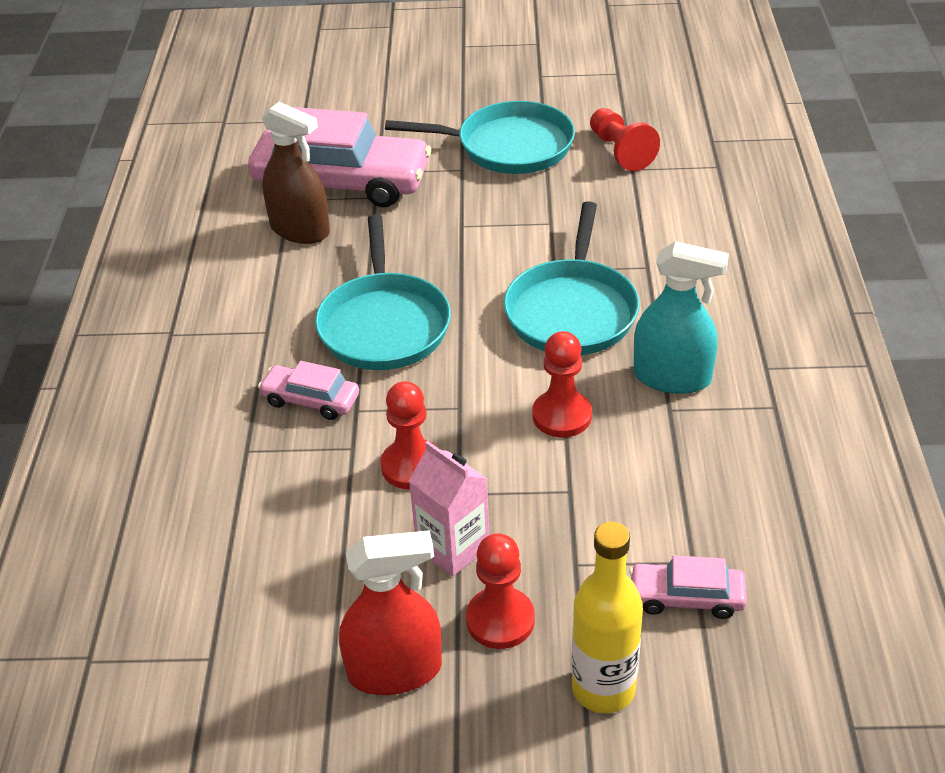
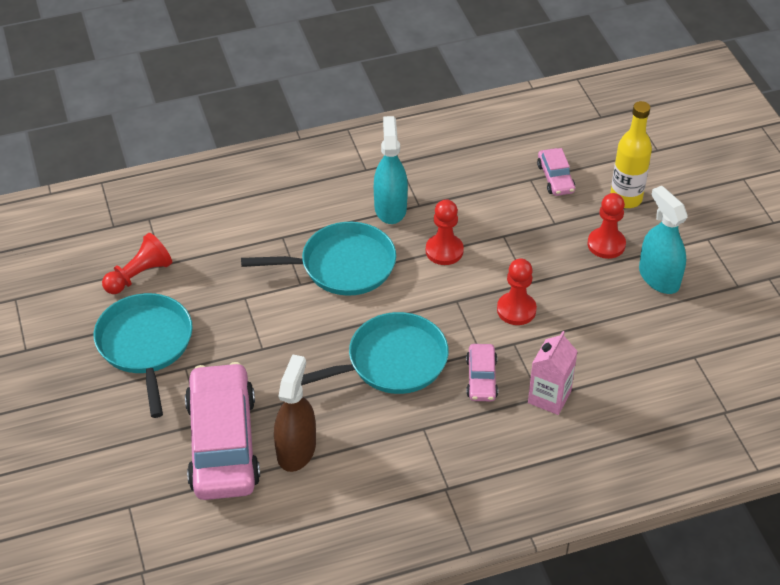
camera: 110 degrees left, 5 degrees up
red spray bottle [339,530,442,695] -> turquoise spray bottle [639,186,688,294]
pink carton [409,441,489,577] -> pink carton moved to [528,331,578,415]

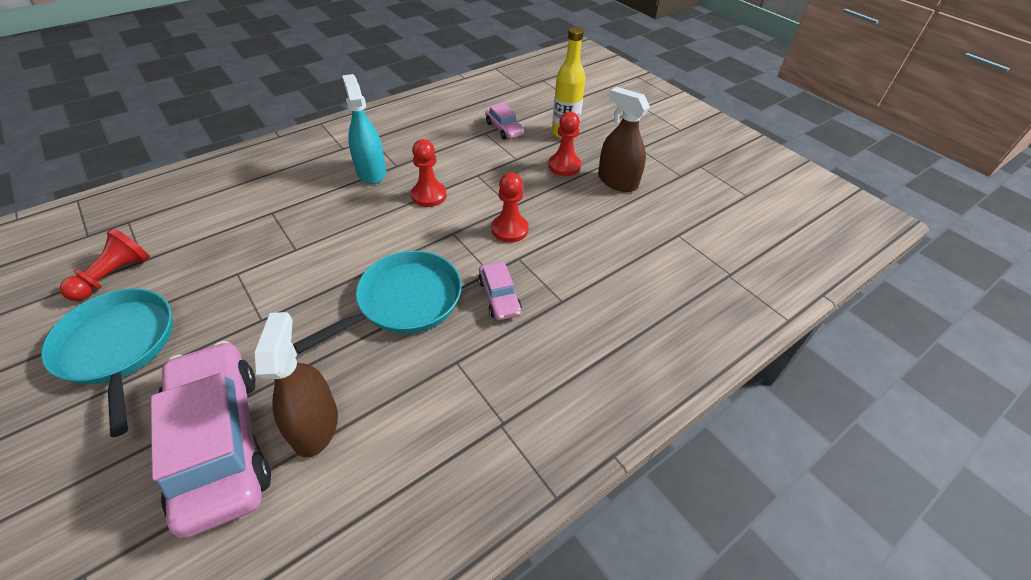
camera: 20 degrees left, 0 degrees up
turquoise pan [241,222,396,296] -> none
pink carton [528,331,578,415] -> none
turquoise spray bottle [639,186,688,294] -> brown spray bottle [598,87,650,192]

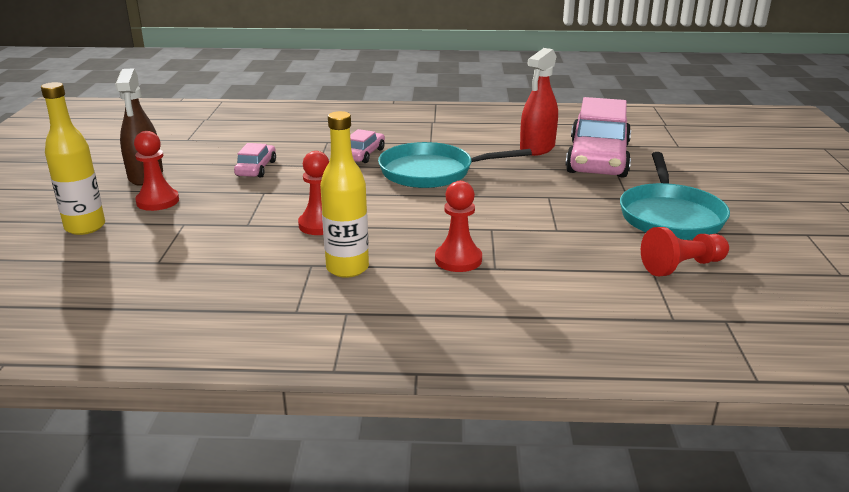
camera: 140 degrees left, 20 degrees down
brown spray bottle [255,312,338,457] -> red spray bottle [520,48,558,156]
turquoise spray bottle [342,74,386,184] -> yellow bottle [320,111,369,278]
pink car [485,103,524,140] -> pink car moved to [234,143,276,178]
red pawn [492,173,529,243] -> red pawn moved to [435,181,482,272]

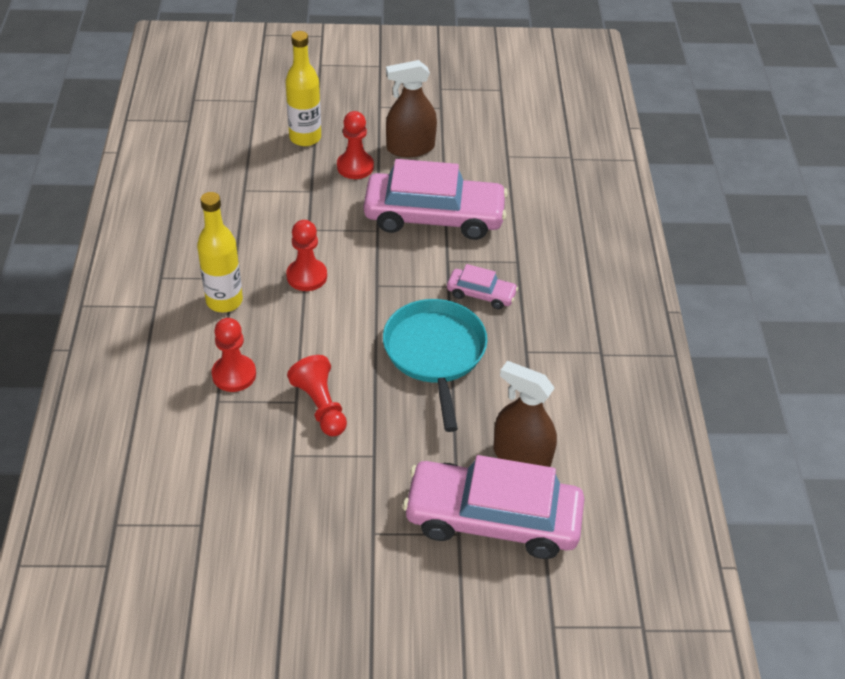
camera: 85 degrees right, 20 degrees up
pink car [234,143,276,178] -> pink car [364,159,508,240], size x2.16
red spray bottle [520,48,558,156] -> brown spray bottle [494,361,557,467]
turquoise pan [620,152,730,240] -> none
red pawn [641,227,729,276] -> red pawn moved to [287,355,347,436]

